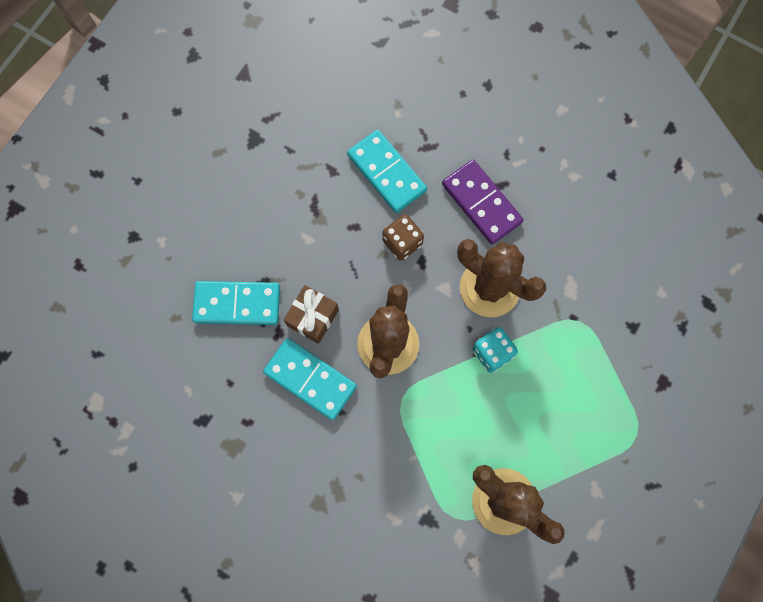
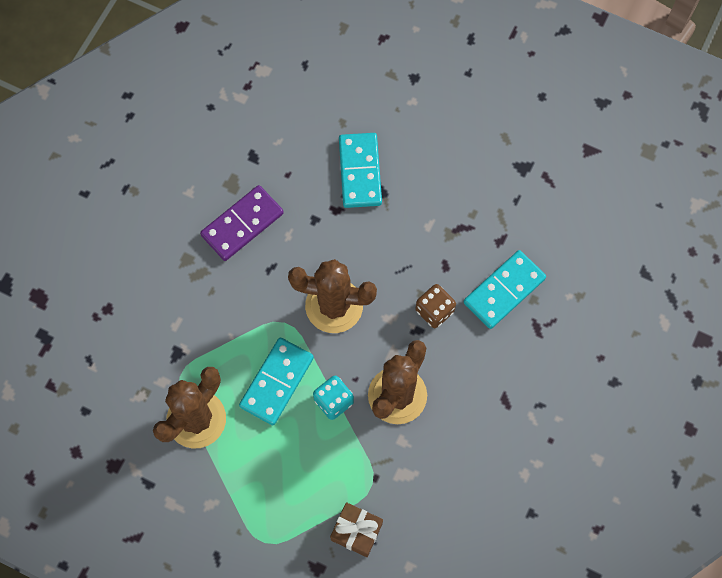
camera: 85 degrees right, 5 degrees down
turquoise domino [263,338,357,420] -> turquoise domino moved to [239,337,314,425]
brown gift [283,285,339,344] -> brown gift moved to [330,502,383,557]
purple domino [442,159,524,244] -> purple domino moved to [200,185,284,261]

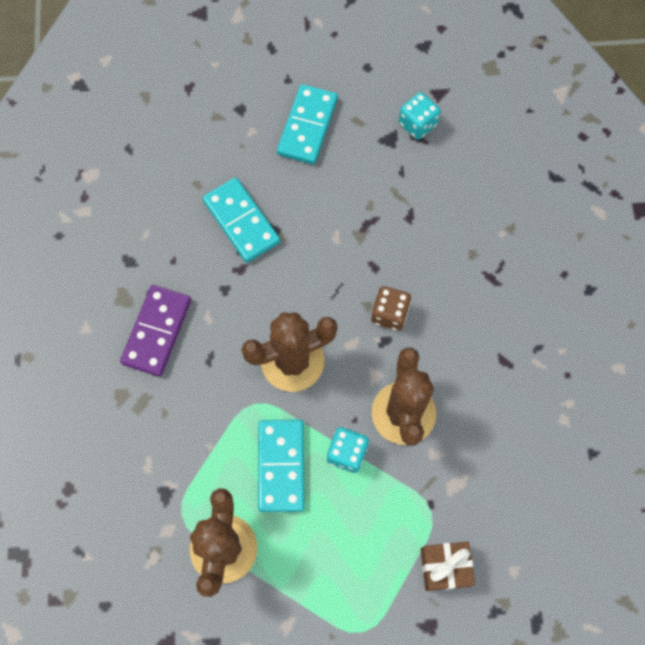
camera: 30 degrees left, 0 degrees up
turquoise domino [464,250,546,329] -> turquoise domino moved to [277,84,338,164]
none -> turquoise dice [399,92,441,140]

